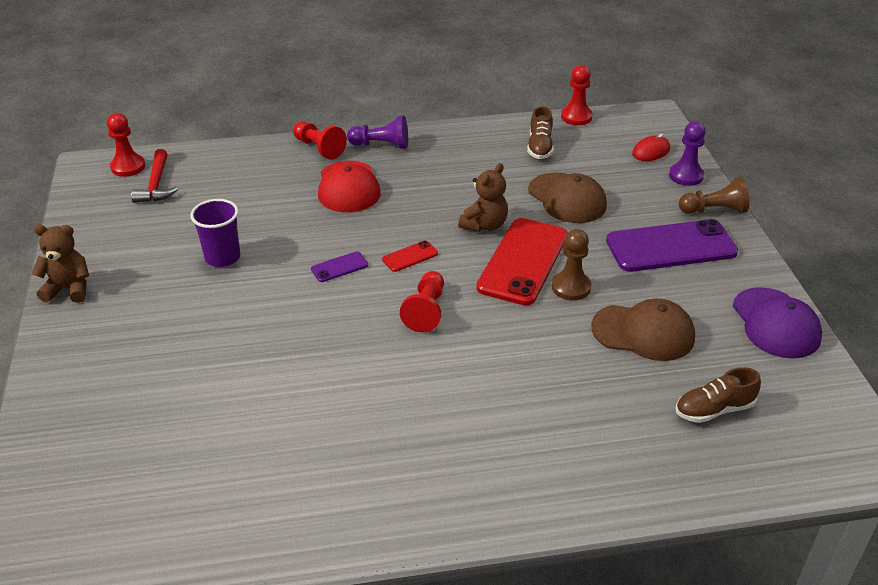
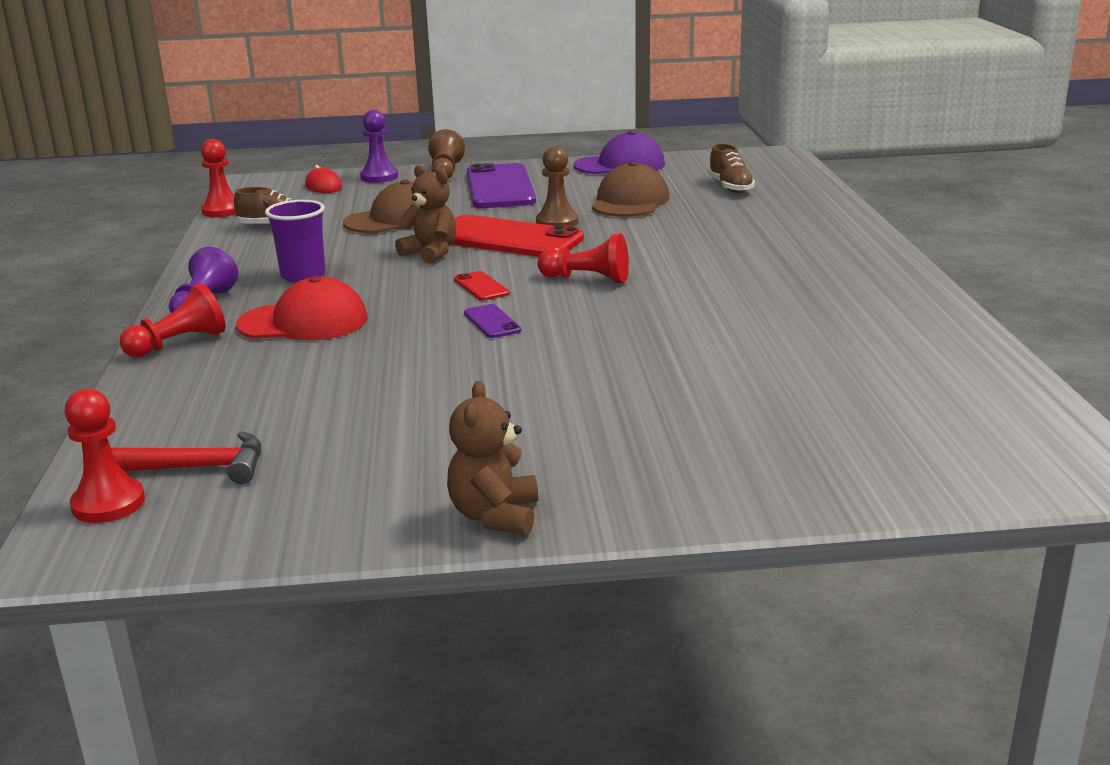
camera: 85 degrees left, 15 degrees down
purple cup [190,199,240,267] -> purple cup moved to [265,200,326,283]

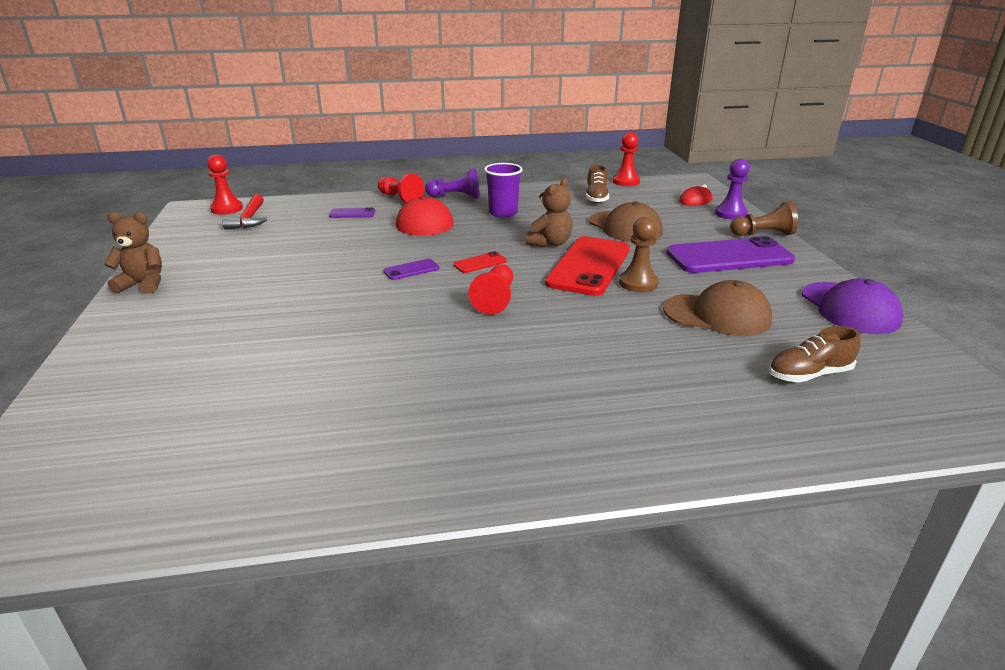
camera: 85 degrees right, 5 degrees up
none -> purple phone [329,208,375,218]

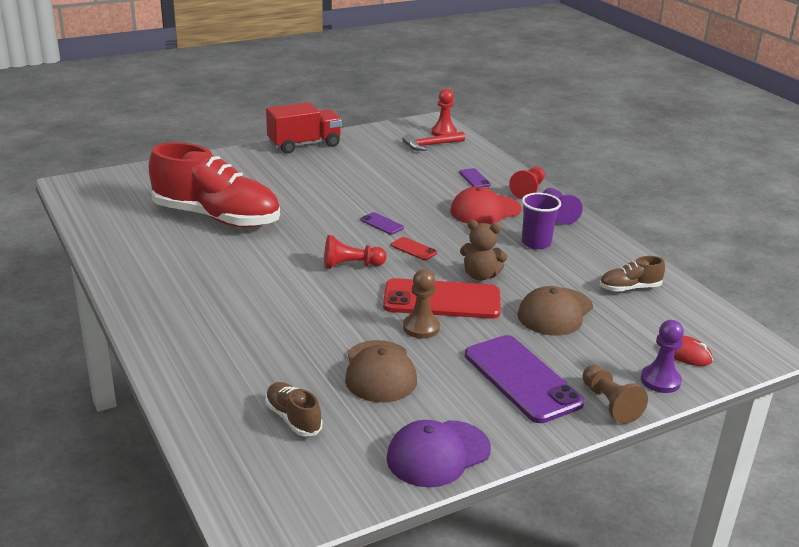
camera: 70 degrees right, 0 degrees up
brown teddy bear [104,212,162,294] -> red truck [266,102,342,154]
red pawn [612,132,640,186] -> none
none -> red shoe [149,142,280,227]

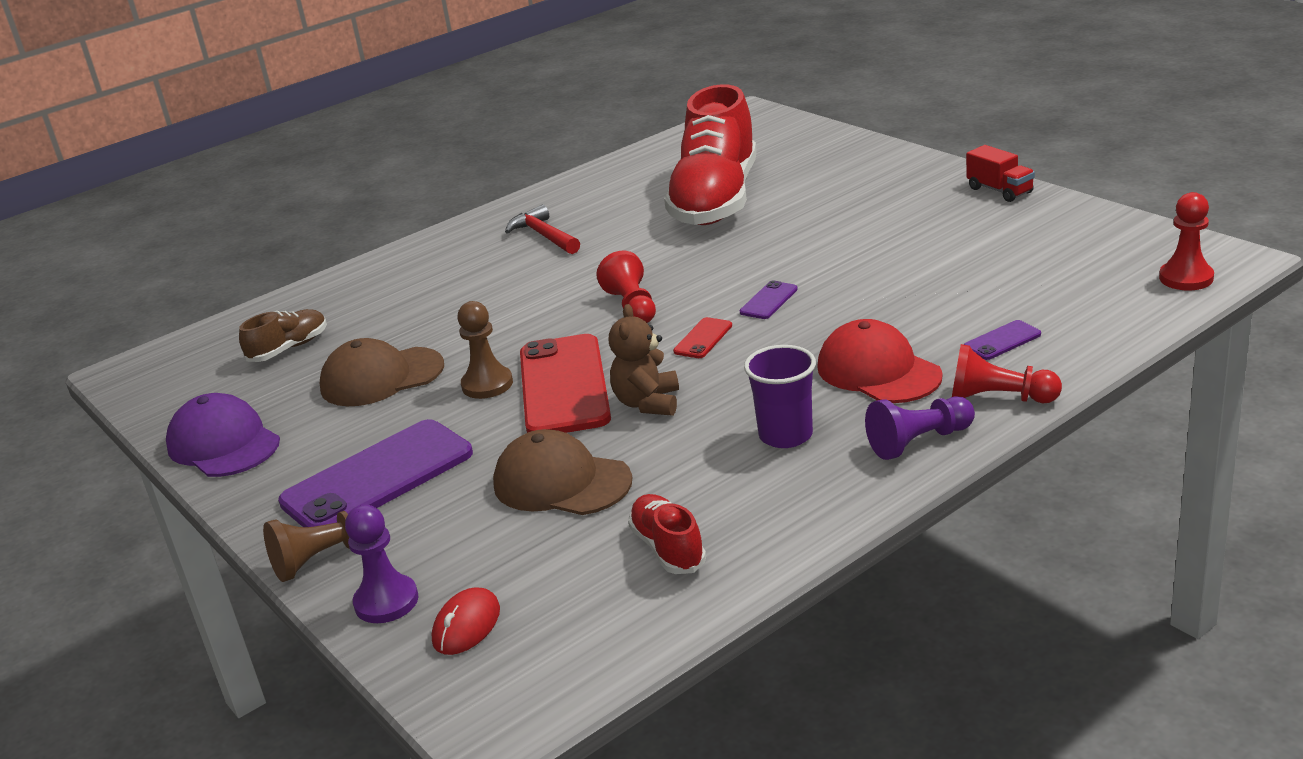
camera: 85 degrees right, 0 degrees up
red truck [266,102,342,154] -> red truck [966,145,1035,202], size x0.57
red hammer [402,131,465,151] -> red hammer moved to [505,204,580,254]
brown shoe [600,256,665,292] -> red shoe [628,494,706,574]

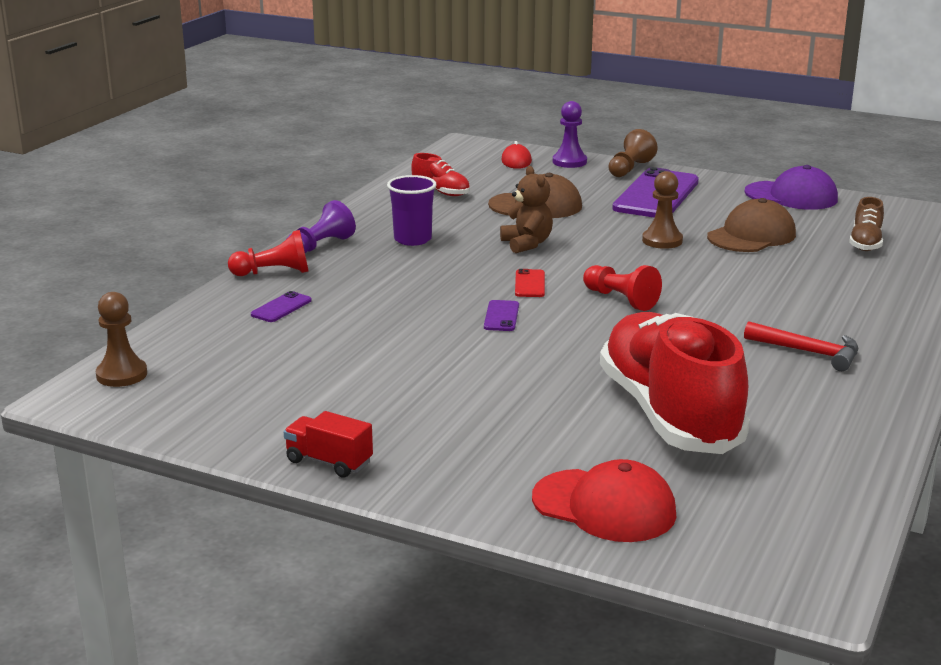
camera: 150 degrees right, 5 degrees down
red phone [520,334,611,433] -> none
red cap [817,319,943,403] -> red cap moved to [532,459,677,542]
red pawn [1159,192,1214,290] -> brown pawn [96,292,147,387]

